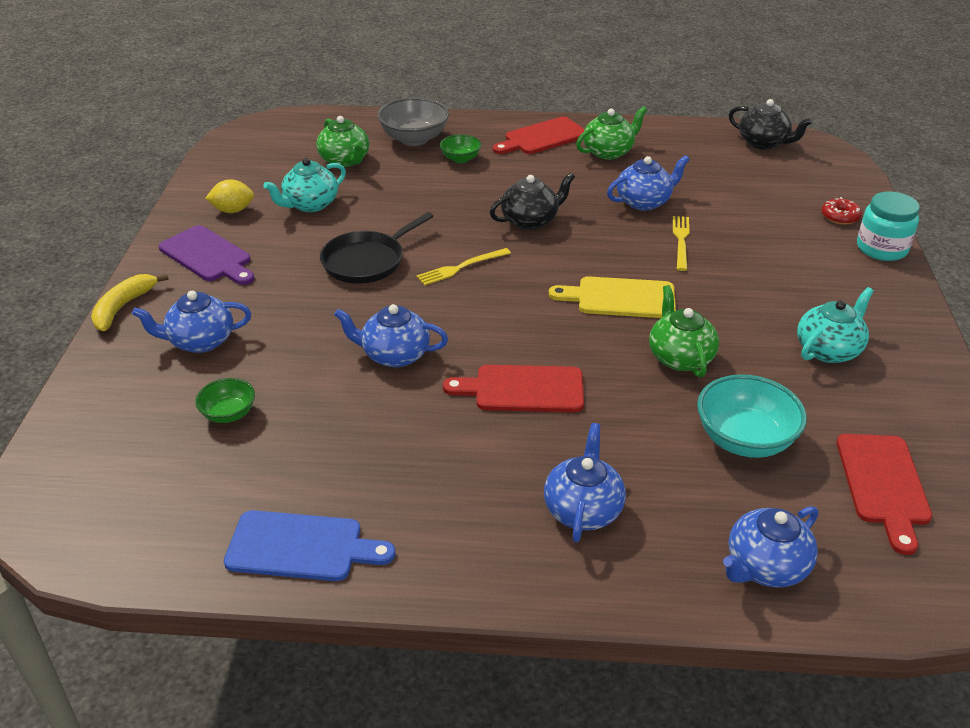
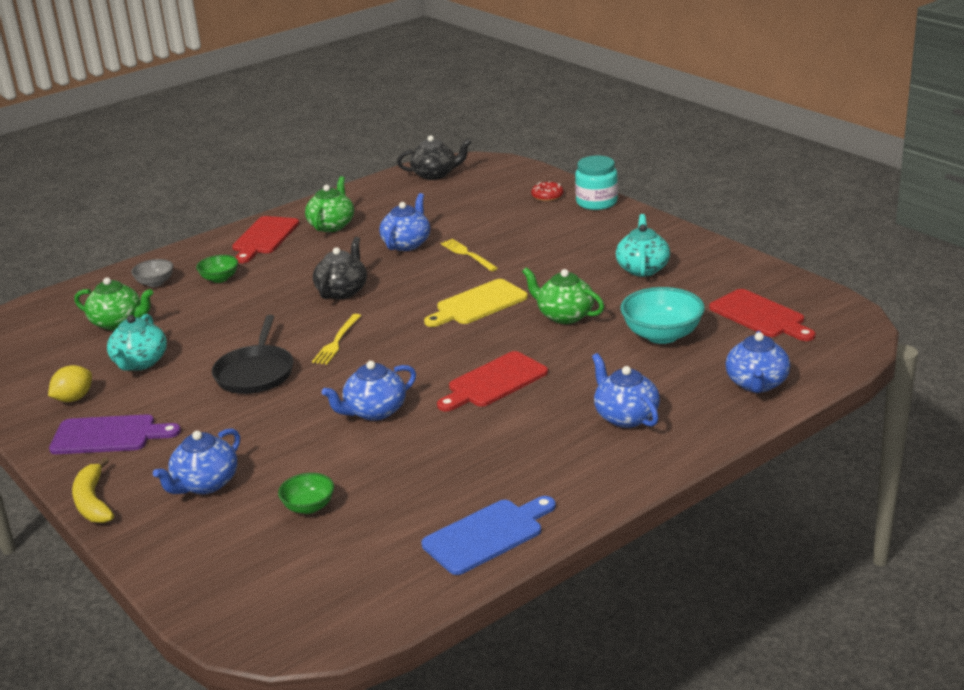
camera: 40 degrees left, 10 degrees down
grey bowl [377,97,449,146] -> grey bowl [131,259,174,287], size x0.57

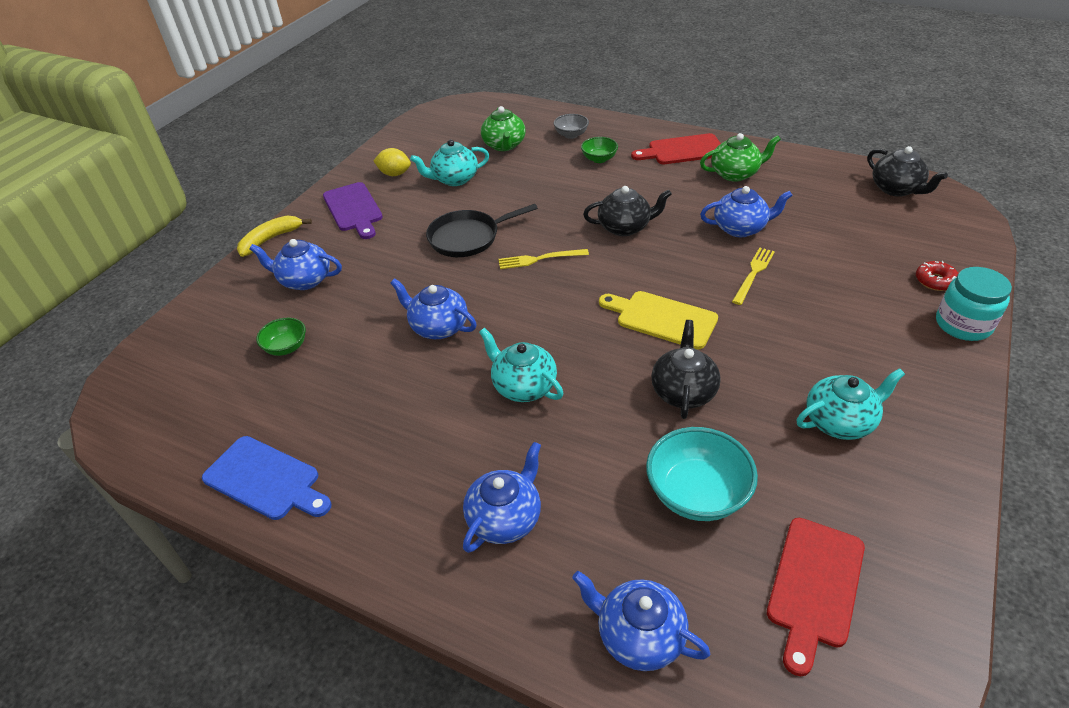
camera: 65 degrees right, 15 degrees up
red cutting board [437,351,548,411] -> turquoise teapot [479,328,563,402]
green teapot [522,267,604,324] -> black teapot [651,320,721,419]
blue teapot [726,331,790,393] -> blue teapot turned 45 degrees clockwise [572,571,710,671]

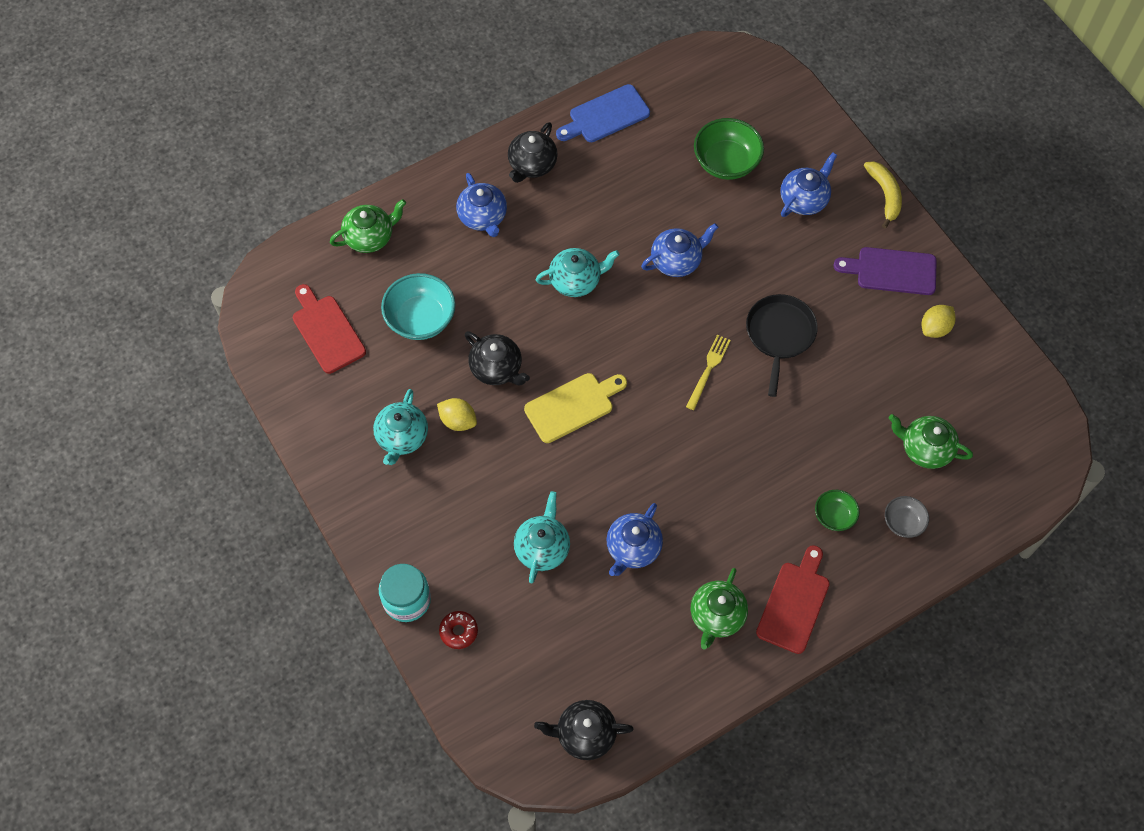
camera: 120 degrees right, 20 degrees up
green bowl [256,318,306,356] -> green bowl [694,118,764,180], size x1.76
turquoise teapot [410,139,489,186] -> turquoise teapot moved to [514,491,570,583]
blue teapot [572,571,710,671] -> green teapot [330,199,406,253]
black teapot [583,186,672,236] -> black teapot moved to [508,122,558,183]
yellow fork [732,248,775,305] -> none
none -> yellow lemon [437,398,477,431]

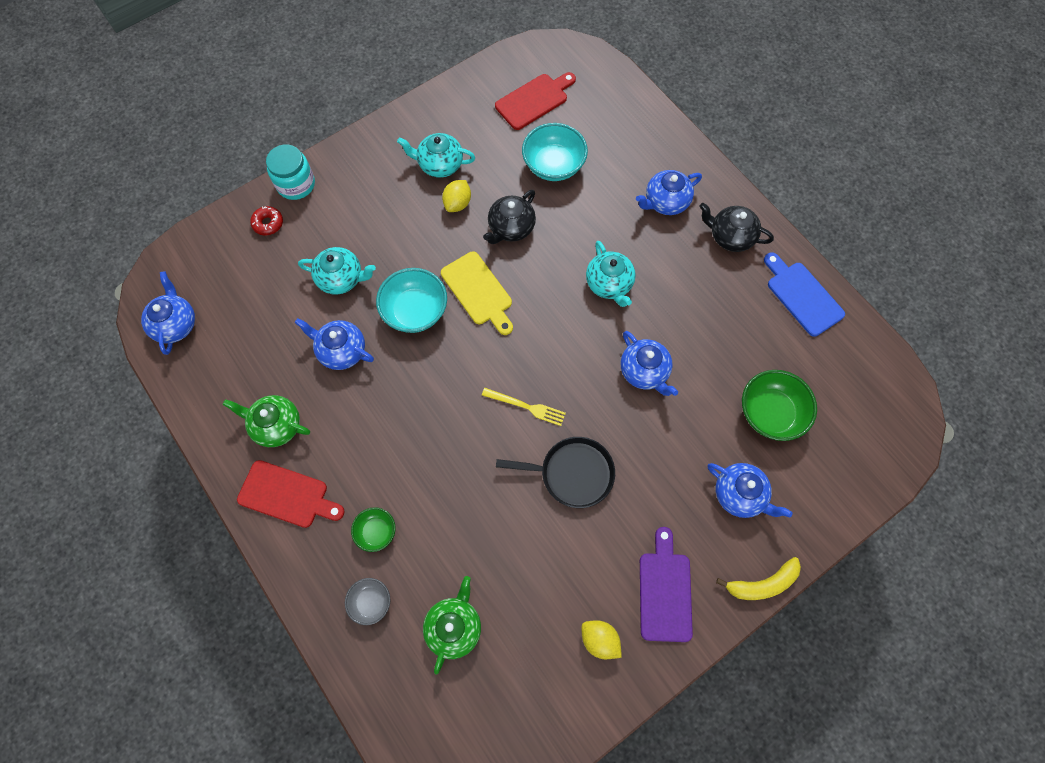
camera: 85 degrees right, 5 degrees up
green teapot [330,199,406,253] -> none
black teapot [534,700,634,760] -> blue teapot [141,271,195,355]
none -> turquoise bowl [376,268,447,333]

